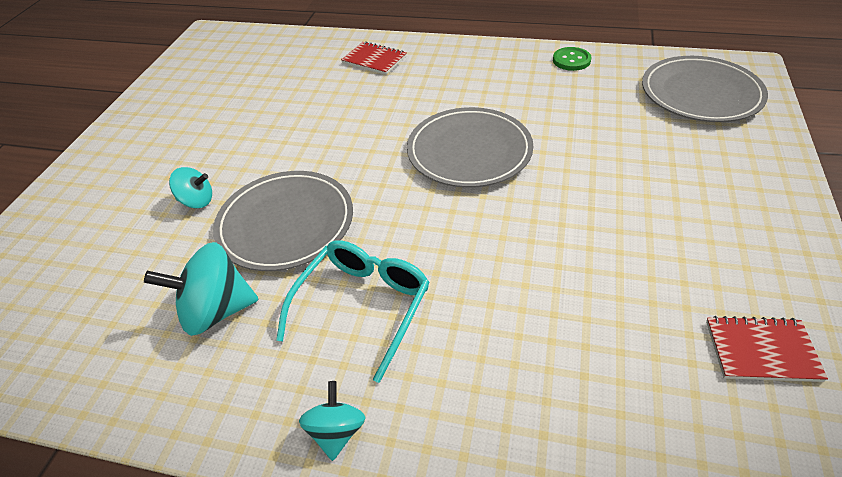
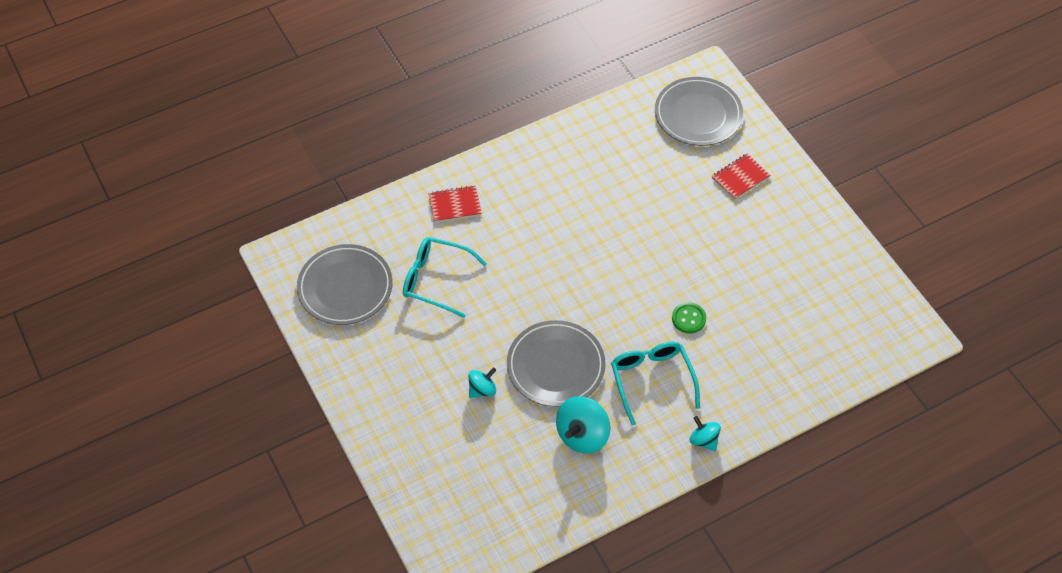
camera: 45 degrees left, 10 degrees up
grey plate [407,107,533,188] -> grey plate moved to [297,244,393,325]
green button [553,47,591,71] -> green button moved to [672,302,706,334]
red notebook [706,316,828,382] -> red notebook moved to [712,153,770,200]
none -> turquoise glasses [403,237,487,318]

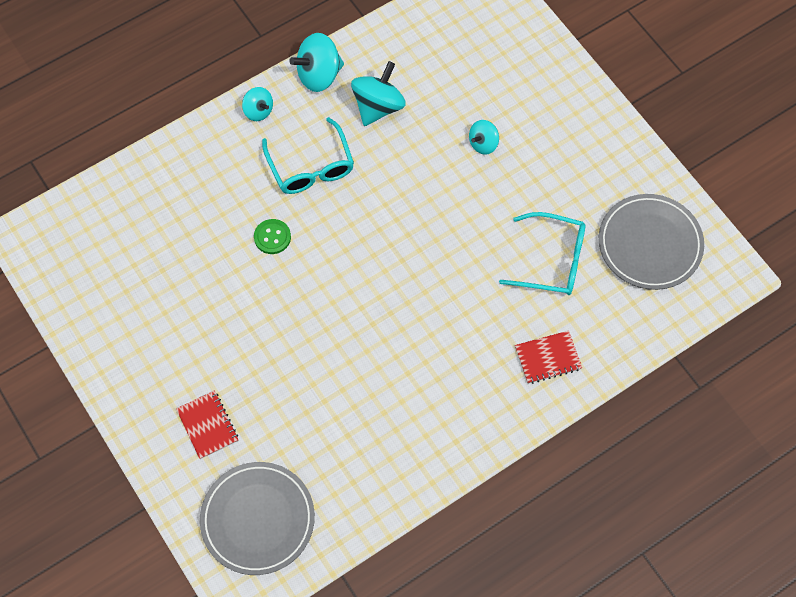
camera: 175 degrees right, 10 degrees up
grey plate [507,320,606,407] -> none
red notebook [712,153,770,200] -> red notebook turned 75 degrees counterclockwise [176,390,238,459]
none -> turquoise spinning top [289,33,344,92]

